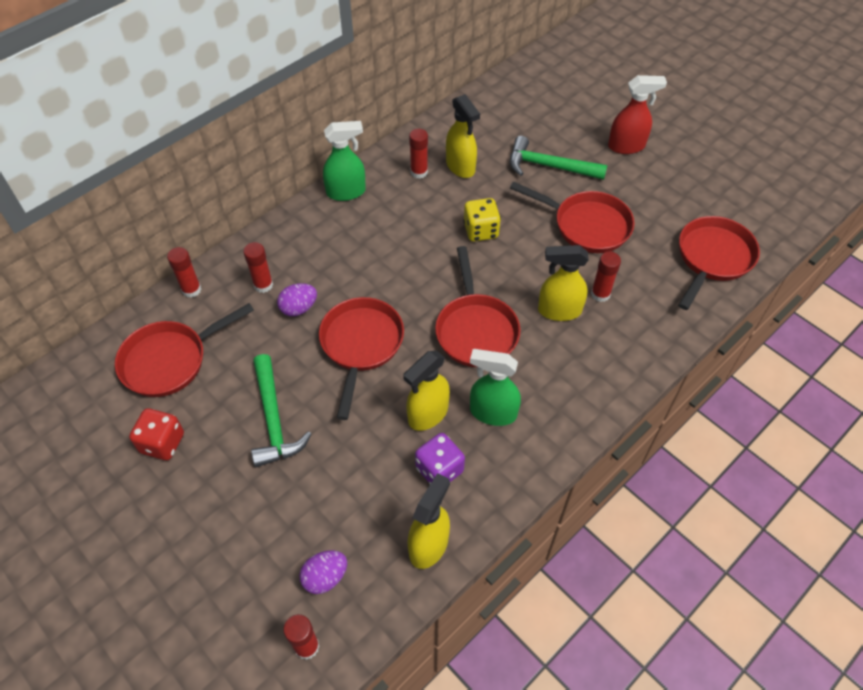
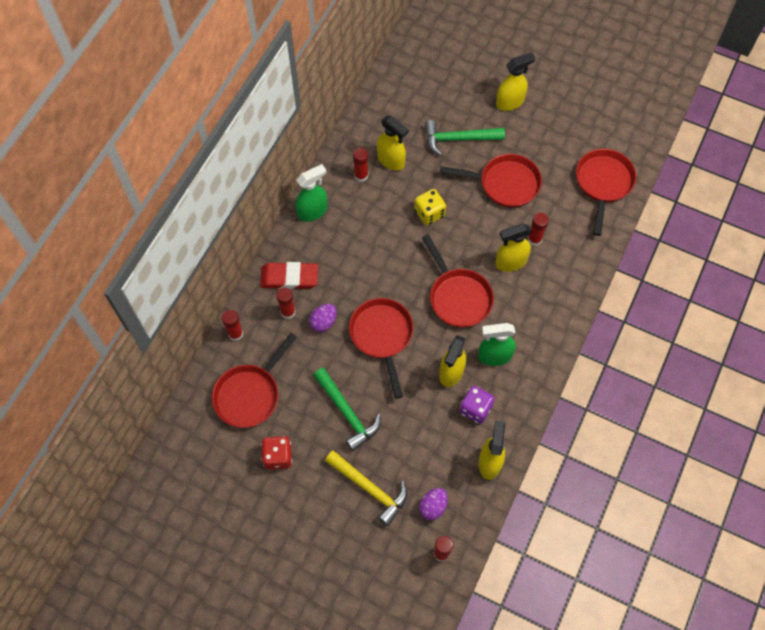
camera: 20 degrees left, 10 degrees up
red spray bottle [608,75,667,154] -> yellow spray bottle [496,52,535,111]
none -> red eraser [260,262,318,289]
none -> yellow hammer [325,450,408,526]

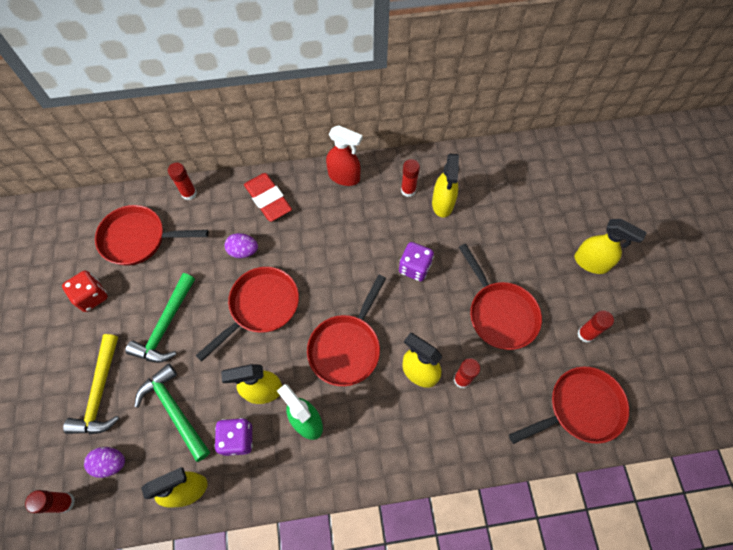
camera: 55 degrees right, 0 degrees up
red glue stick [276,287,296,319] -> red glue stick moved to [577,310,614,343]
green spray bottle [296,164,327,222] -> red spray bottle [326,125,362,186]
yellow dice [414,189,446,225] -> purple dice [399,242,434,281]
green hammer [425,120,505,156] -> green hammer moved to [134,364,210,462]

